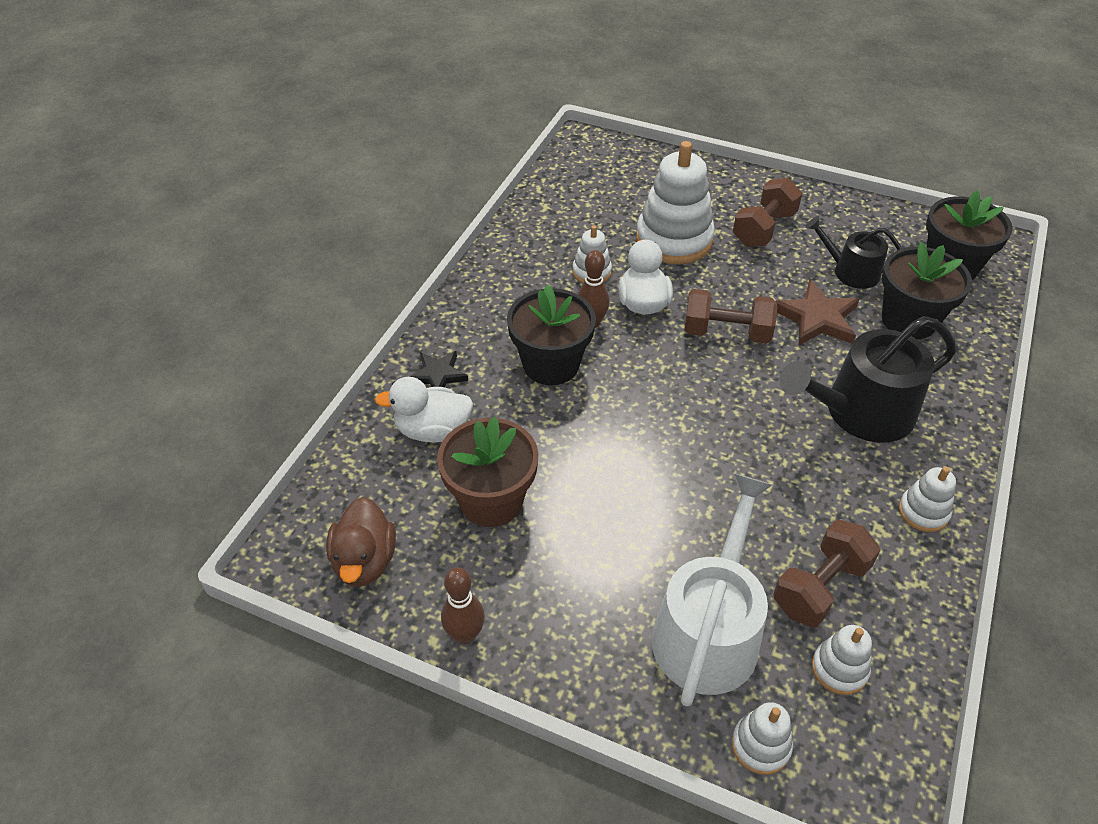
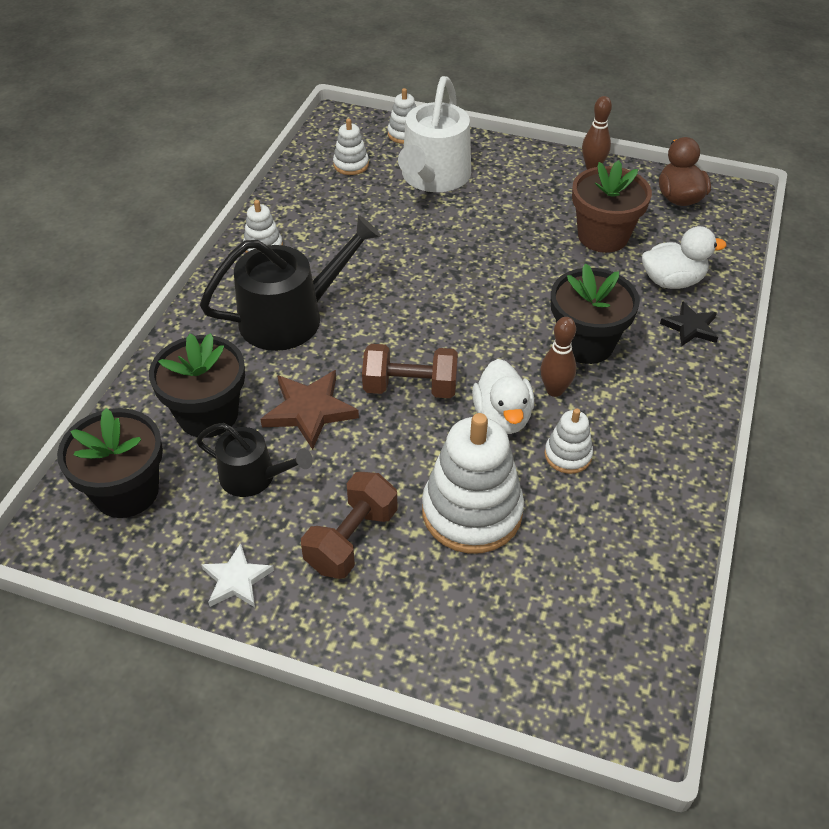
camera: 175 degrees right, 0 degrees up
brown dumbbell [773,520,880,627] -> none
none -> white star [201,543,274,607]

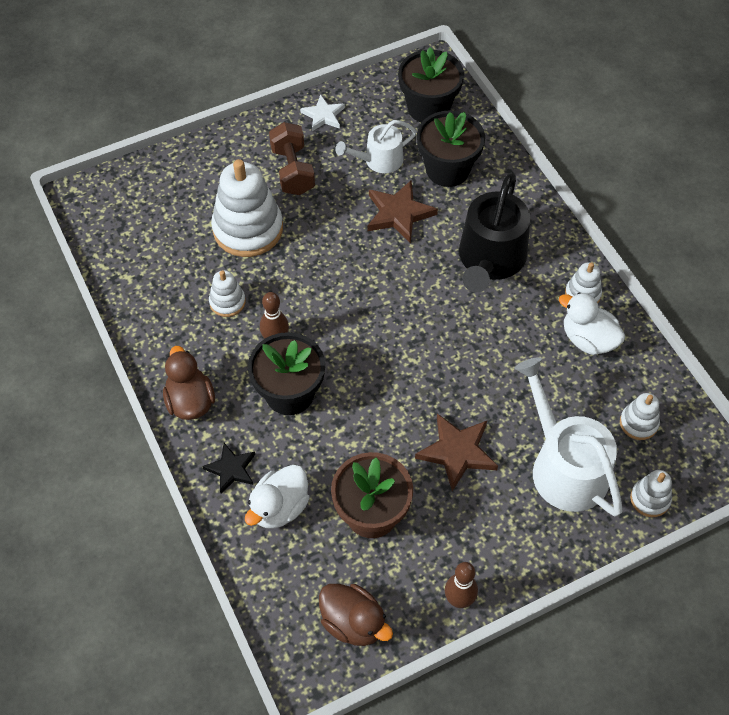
camera: 135 degrees right, 10 degrees up
black watering can [196,423,313,497] -> white watering can [335,120,416,173]
brown dumbbell [362,344,458,398] -> none
white duck [472,359,534,434] -> white duck moved to [559,292,625,355]
none -> brown duck [163,346,215,420]
none -> brown star [415,413,498,491]

